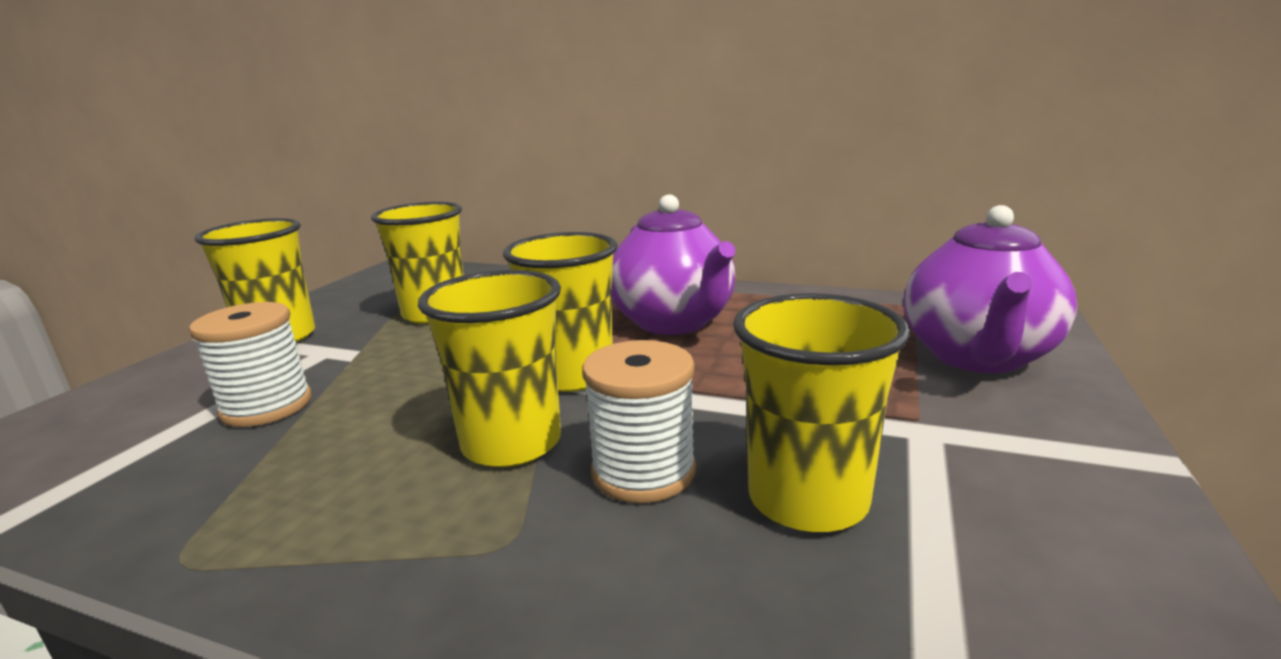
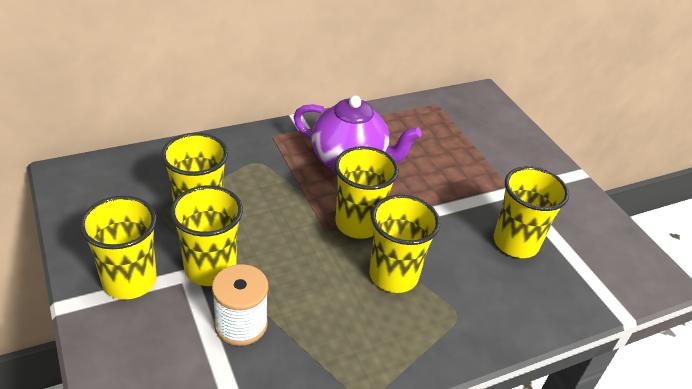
camera: 50 degrees left, 20 degrees up
white spool [582,340,696,503] -> none
purple teapot [904,205,1077,373] -> none
none -> yellow cup [170,186,243,286]

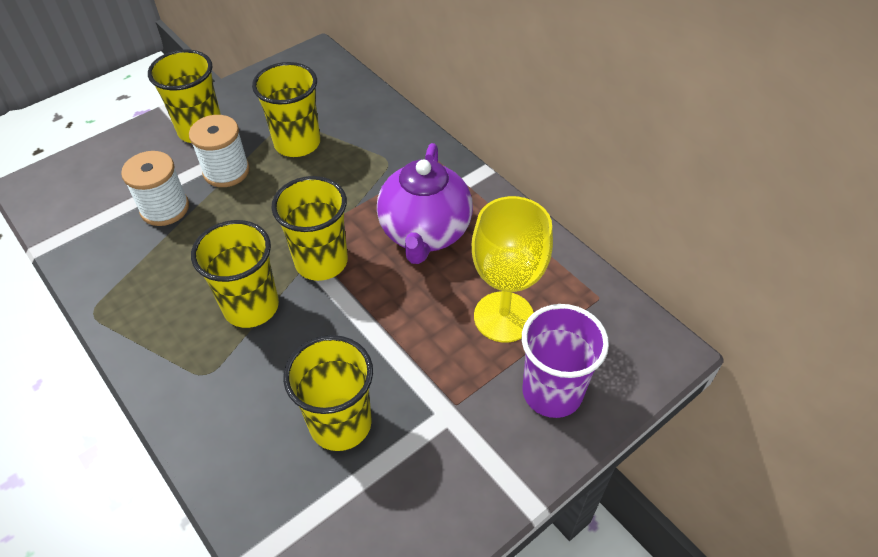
camera: 80 degrees right, 10 degrees up
yellow cup [170,186,243,286] -> white spool [189,115,250,187]
none -> yellow goblet [472,196,553,342]
none -> purple cup [522,304,609,418]

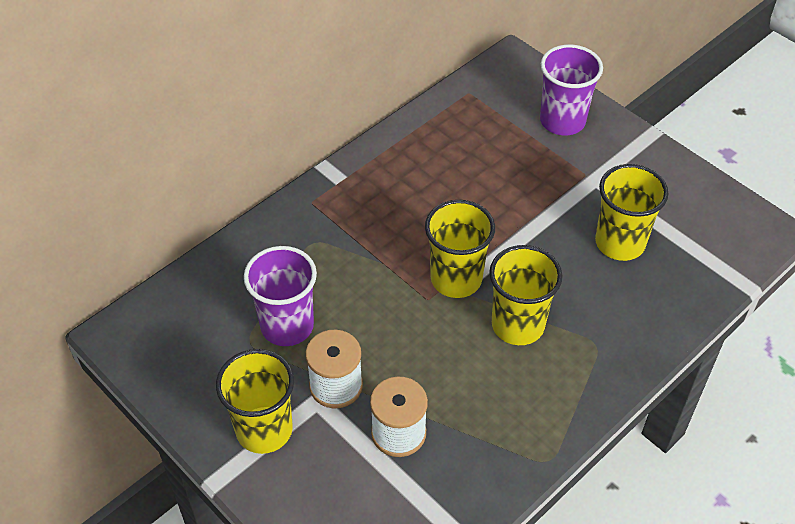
camera: 95 degrees left, 0 degrees up
yellow cup [252,62,320,157] -> purple cup [244,246,317,346]
purple teapot [377,143,473,264] -> none
yellow goblet [472,196,553,342] -> none

